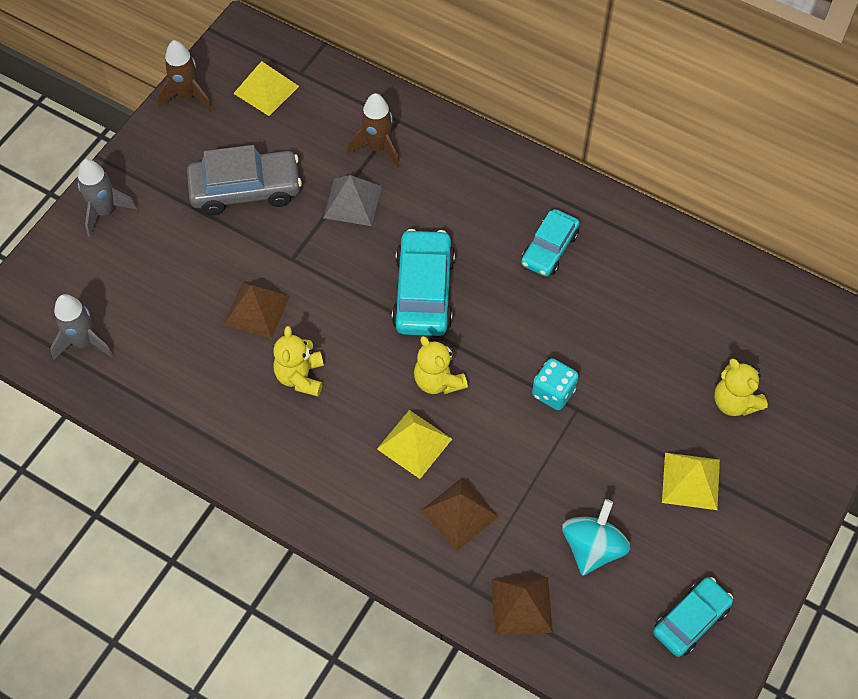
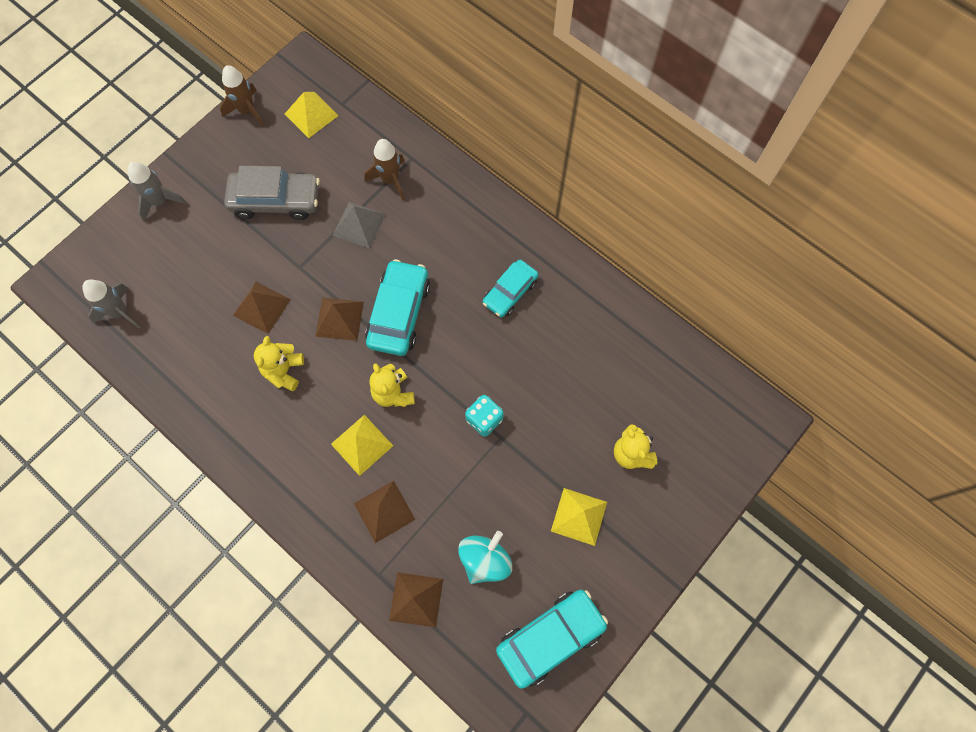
camera: 10 degrees right, 10 degrees up
turquoise car [653,577,733,657] -> turquoise car [496,590,608,689], size x1.54
none -> brown pyramid [315,298,364,341]

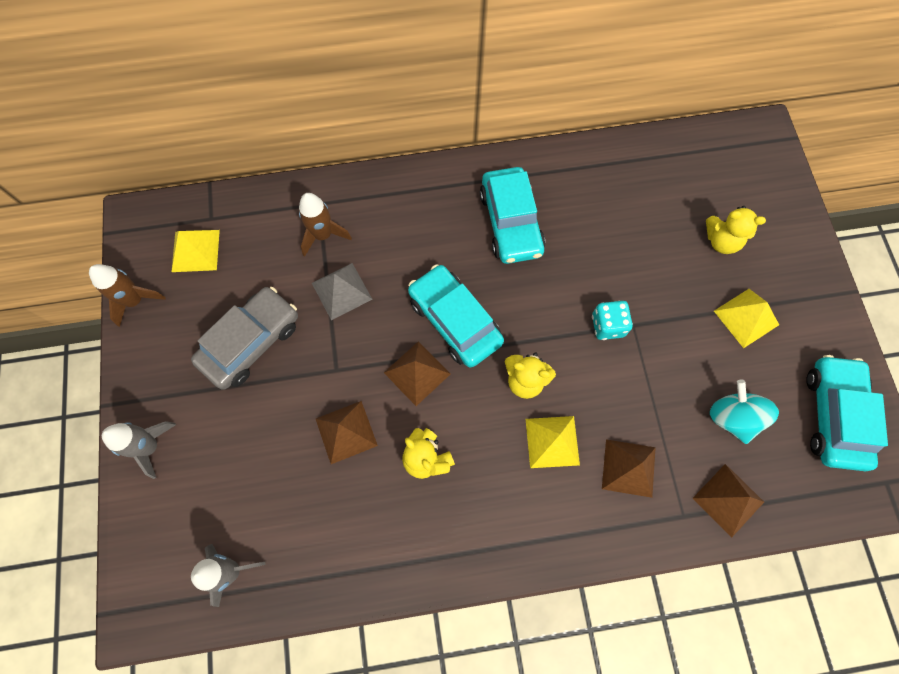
camera: 50 degrees left, 0 degrees up
turquoise car [483,260,538,318] -> turquoise car [480,167,545,264], size x1.54

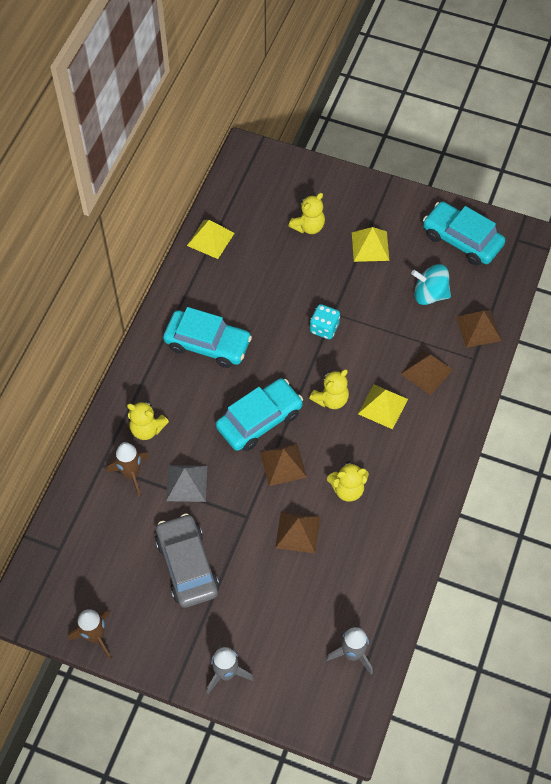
camera: 60 degrees left, 10 degrees down
yellow pyramid [171,230,220,272] -> yellow pyramid moved to [187,220,234,259]
turquoise car [408,264,504,368] -> turquoise car turned 150 degrees clockwise [216,378,303,451]
none -> yellow teddy bear [127,401,169,440]

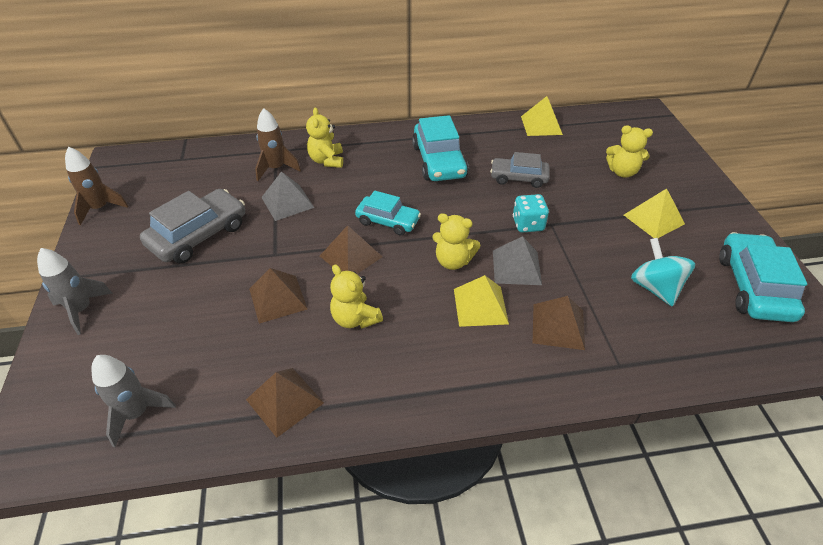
camera: 60 degrees right, 15 degrees down
turquoise car [216,378,303,451] -> turquoise car [355,191,421,235], size x0.65
brown pyramid [456,310,502,348] -> brown pyramid moved to [246,368,324,438]
none -> grey car [490,152,550,188]
none -> grey pyramid [493,236,542,285]

